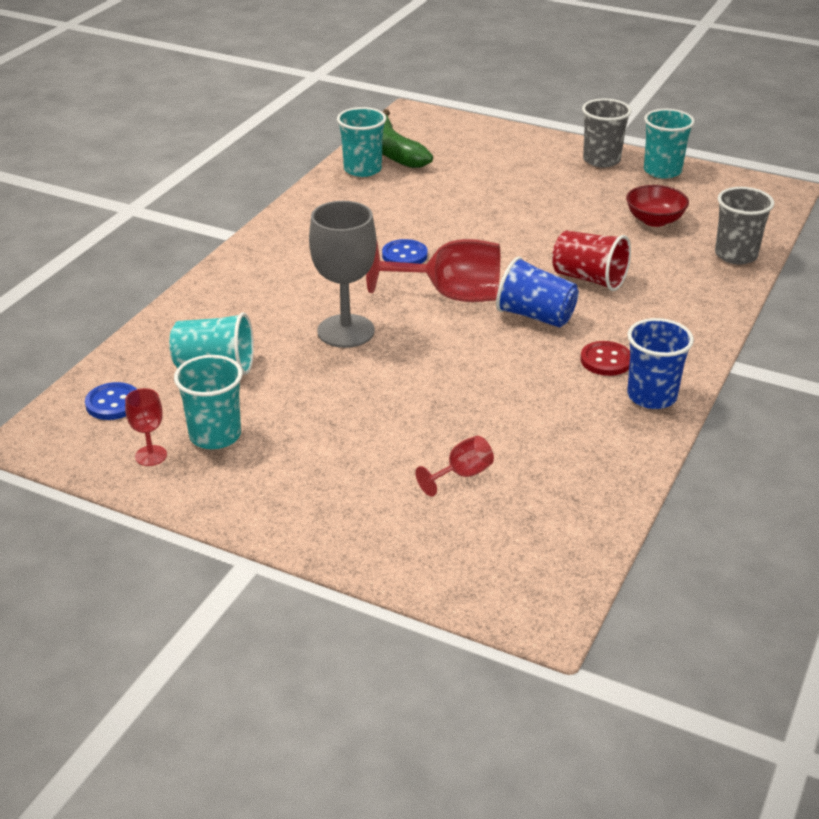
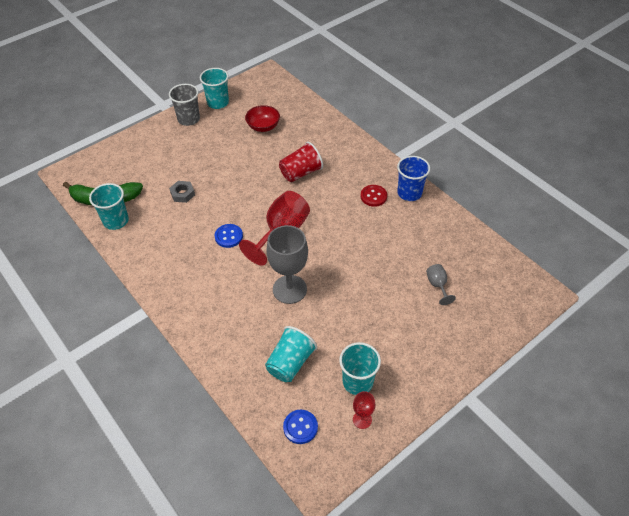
camera: 65 degrees left, 15 degrees up
red goblet [416,436,494,497] -> grey goblet [426,264,456,305]
blue cup [496,257,579,328] -> none
grey cup [715,187,774,265] -> none
none -> grey nut [169,181,195,203]

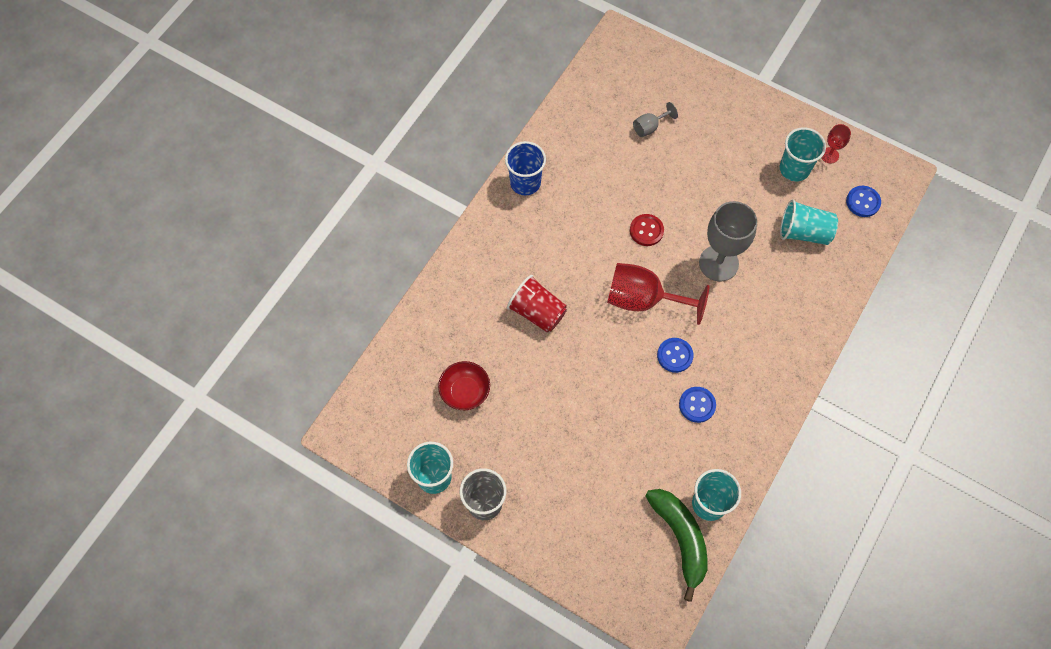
camera: 110 degrees left, 15 degrees up
grey nut [169,181,195,203] -> none
red button [361,185,387,207] -> red button moved to [630,214,664,246]
none -> blue button [679,387,716,423]

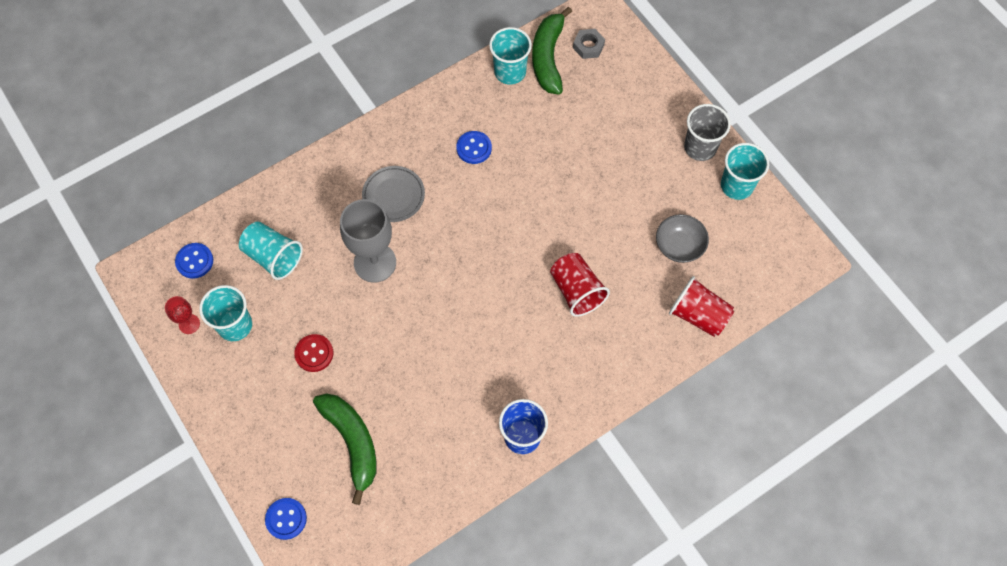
camera: 155 degrees left, 0 degrees up
red bowl [438,361,490,410] -> grey bowl [656,214,709,263]
red goblet [607,263,709,325] -> none
red button [630,214,664,246] -> red button moved to [294,334,333,372]
grey goblet [633,102,678,137] -> green banana [313,393,376,505]
blue button [657,338,693,373] -> blue button moved to [265,498,307,540]
none -> grey plate [362,166,425,222]
none -> grey nut [573,29,605,59]
none -> red cup [669,276,734,337]

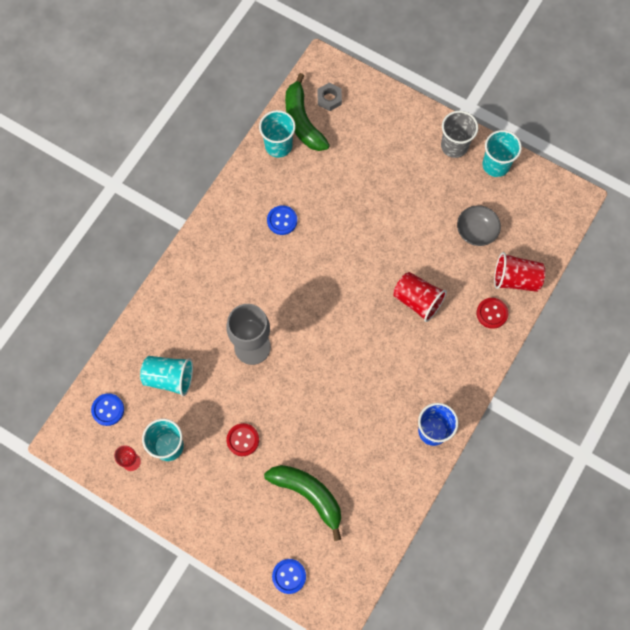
camera: 25 degrees left, 5 degrees up
grey plate [362,166,425,222] -> none
none -> red button [477,298,508,329]

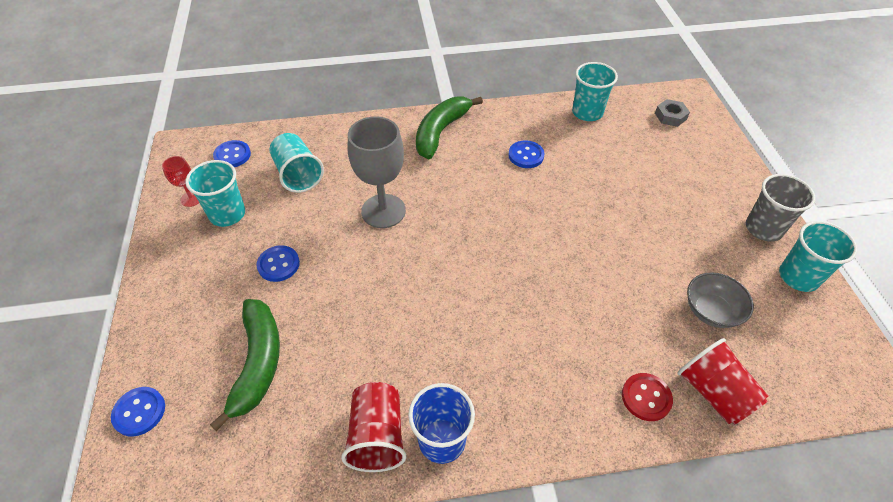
camera: 50 degrees right, 20 degrees down
red button [226,423,259,456] -> blue button [256,245,300,282]
green banana [285,73,330,151] -> green banana moved to [416,96,483,159]
red cup [393,272,447,322] -> red cup moved to [341,382,406,472]

